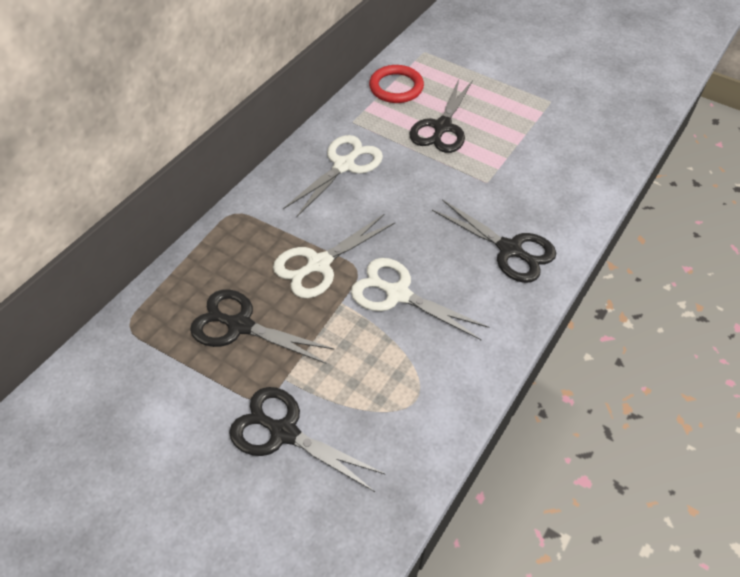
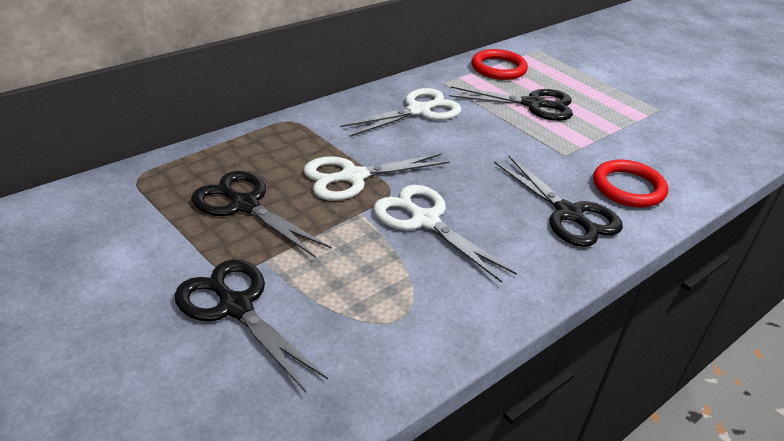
camera: 15 degrees right, 15 degrees down
black scissors [409,79,473,153] -> black scissors turned 120 degrees counterclockwise [449,86,573,121]
none -> red ring [593,160,668,207]

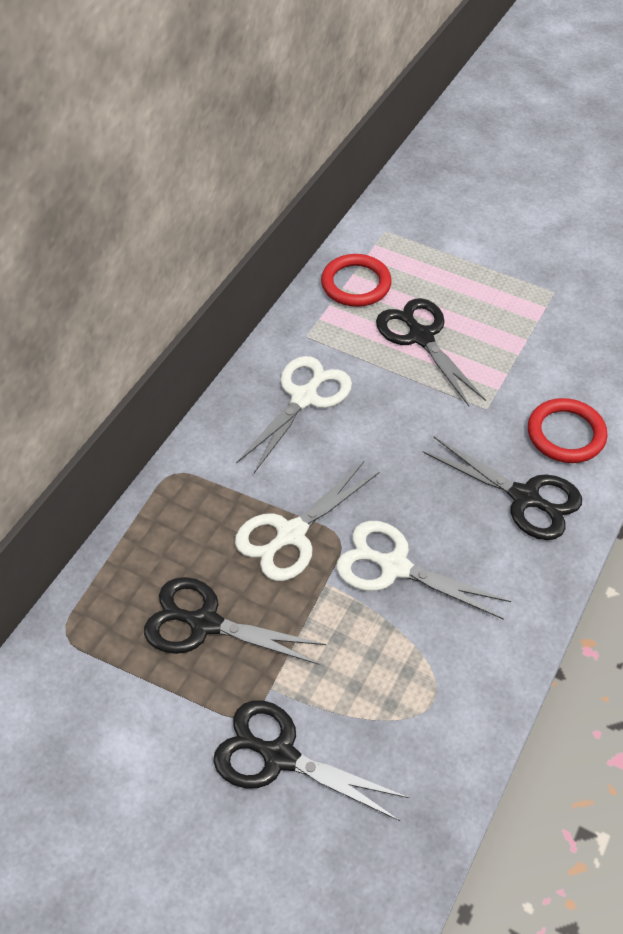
camera: 20 degrees left, 15 degrees up
black scissors [449,86,573,121] -> black scissors turned 105 degrees counterclockwise [376,298,486,406]

